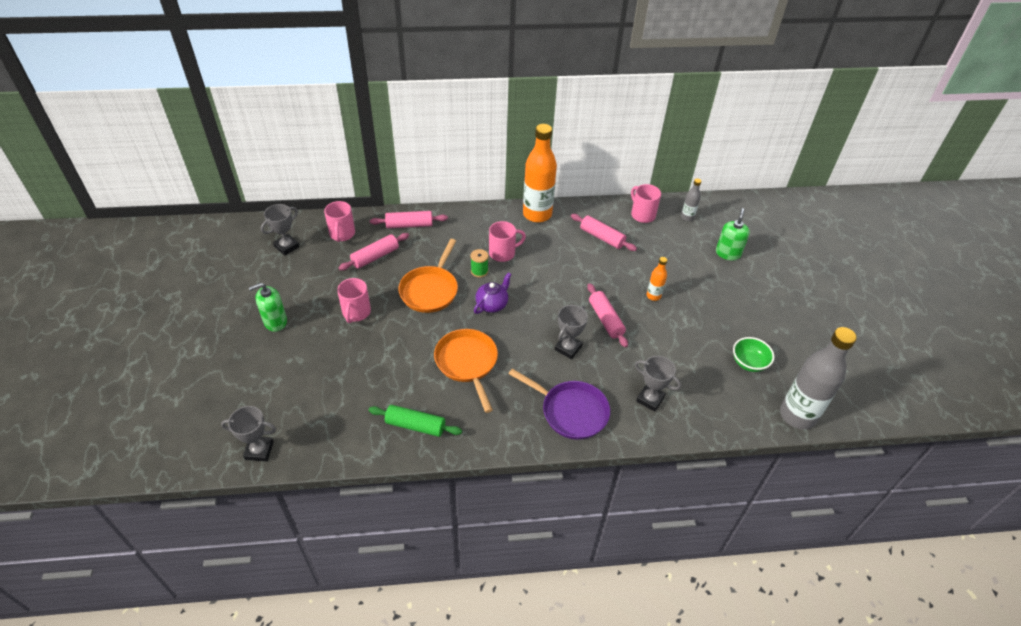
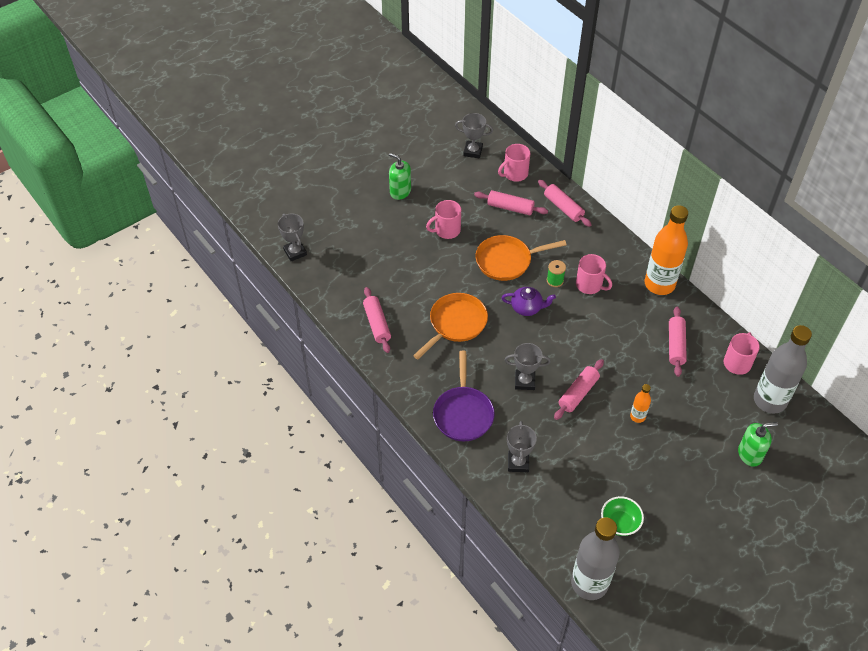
camera: 60 degrees right, 5 degrees up
green rolling pin [368,405,462,437] -> pink rolling pin [363,287,391,353]
grey bottle [681,179,701,221] -> grey bottle [754,325,812,414], size x2.17

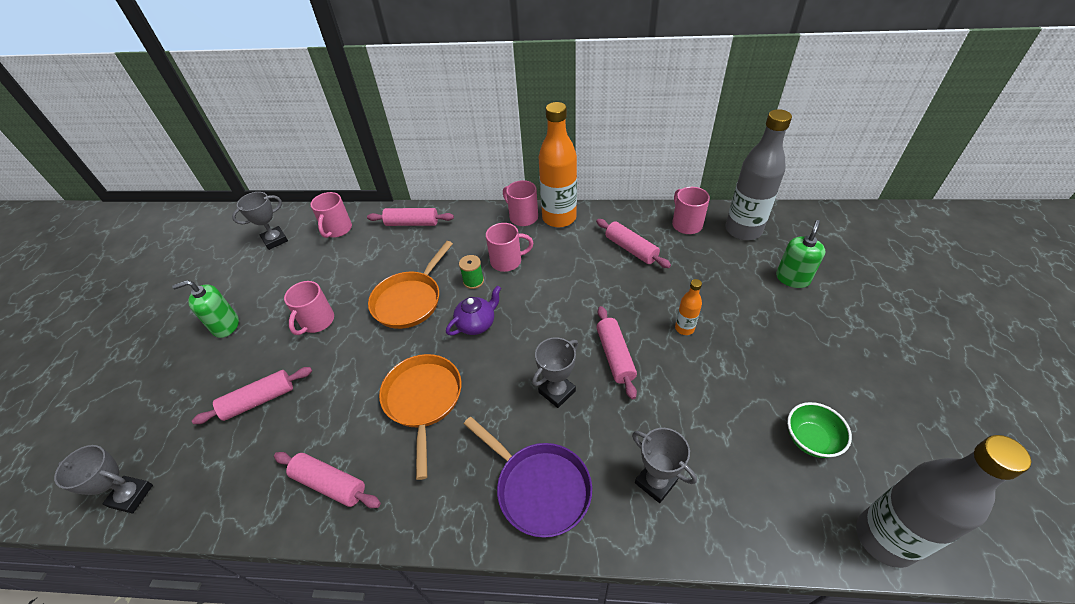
camera: 45 degrees left, 5 degrees down
pink rolling pin [474,190,548,215] -> pink rolling pin moved to [192,367,312,424]
none -> pink mug [503,180,538,226]

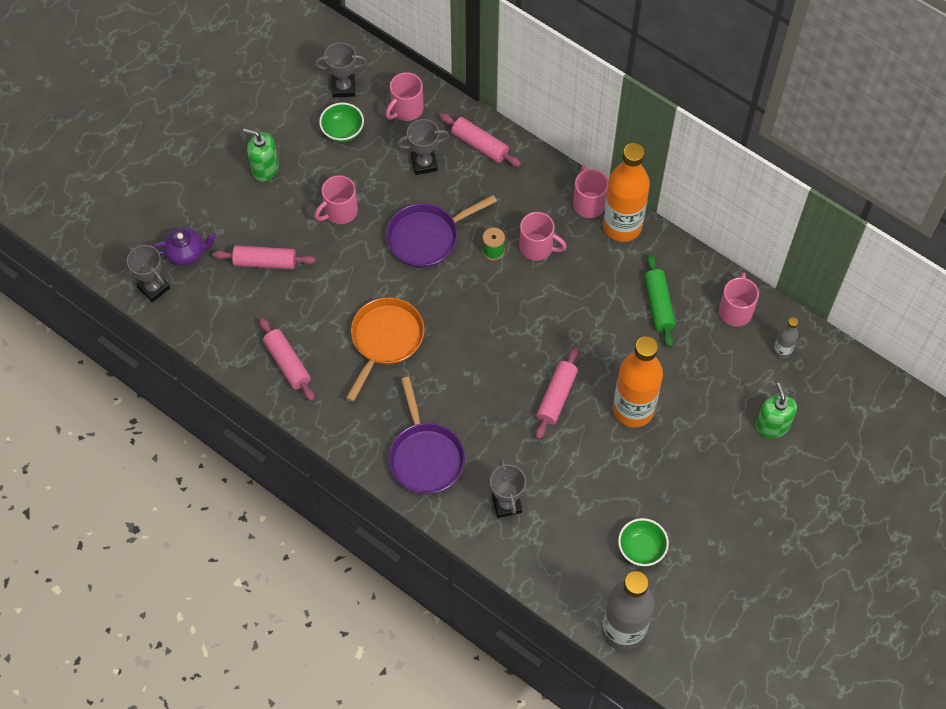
camera: 30 degrees right, 15 degrees up
orange pan [368,241,453,329] -> purple pan [386,195,497,268]
purple teapot [446,286,501,335] -> purple teapot moved to [152,228,217,266]
grey trophy [532,337,578,408] -> grey trophy moved to [397,119,449,175]
pink rolling pin [596,219,671,268] -> green rolling pin [644,254,676,348]
orange bottle [675,279,702,335] -> orange bottle [613,336,663,428], size x2.17
grey bottle [725,109,792,240] -> grey bottle [773,317,799,359], size x0.46
green soap dispenser [776,220,826,288] -> green soap dispenser turned 75 degrees counterclockwise [755,383,797,438]
none -> green bowl [319,103,364,142]

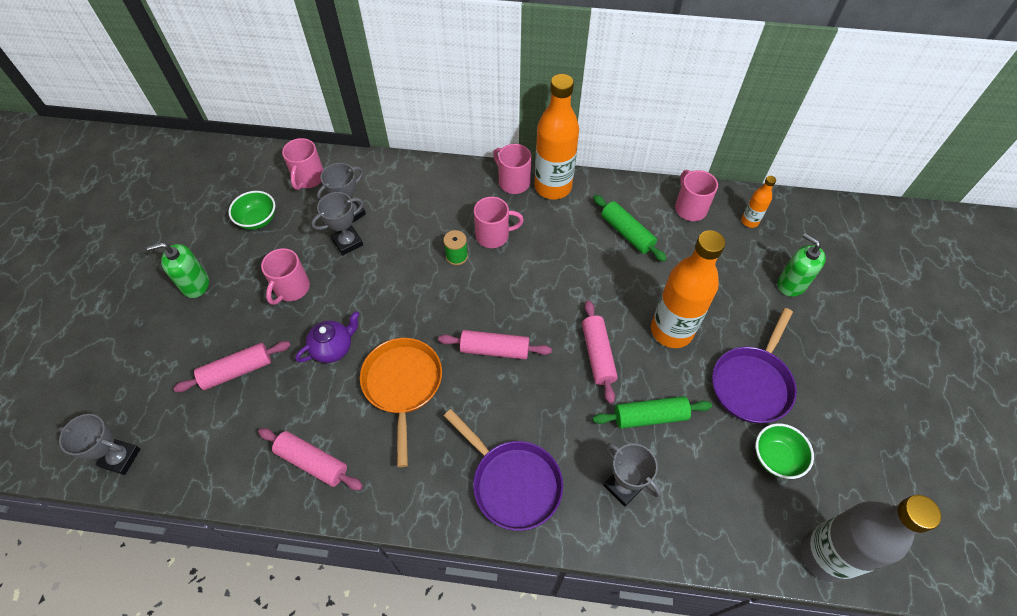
camera: 30 degrees left, 5 degrees down
purple teapot [152,228,217,266] -> purple teapot moved to [295,311,360,363]
grey trophy [315,42,367,97] -> grey trophy moved to [311,192,364,255]
purple pan [386,195,497,268] -> purple pan moved to [712,308,797,423]
pink rolling pin [439,113,521,167] -> pink rolling pin moved to [438,330,552,360]
grey bottle [773,317,799,359] -> orange bottle [741,176,776,228]
none -> green rolling pin [593,396,712,429]

